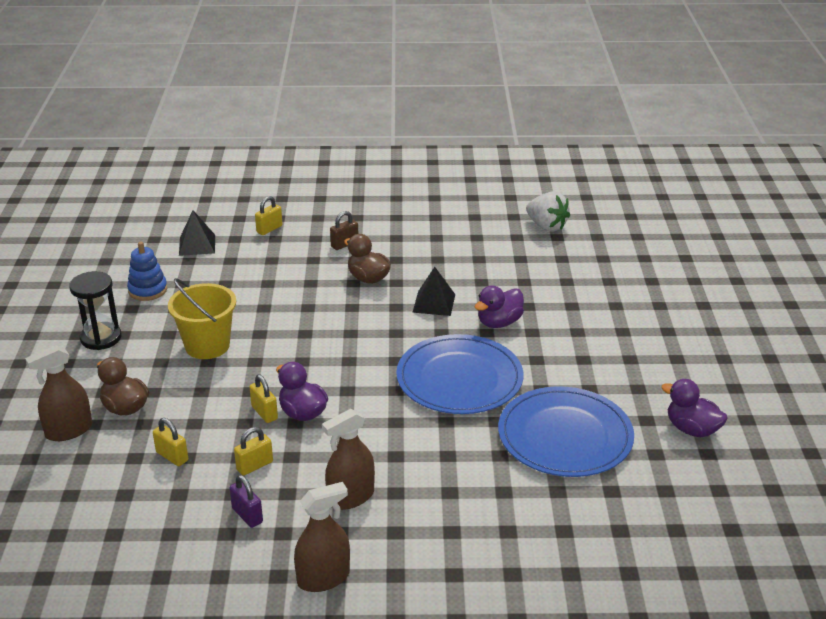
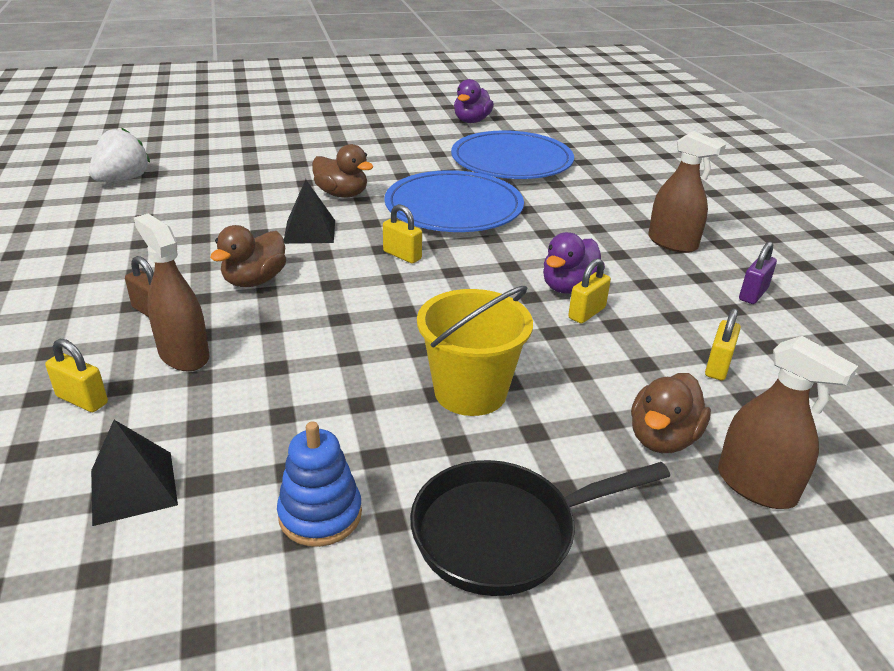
camera: 105 degrees left, 0 degrees up
black hourglass [69,271,121,350] -> black pan [410,460,670,596]
yellow padlock [234,427,273,476] -> yellow padlock moved to [383,204,422,263]
brown spray bottle [294,482,350,592] -> brown spray bottle moved to [134,214,210,371]
purple duck [475,285,524,328] -> brown duck [312,144,373,198]

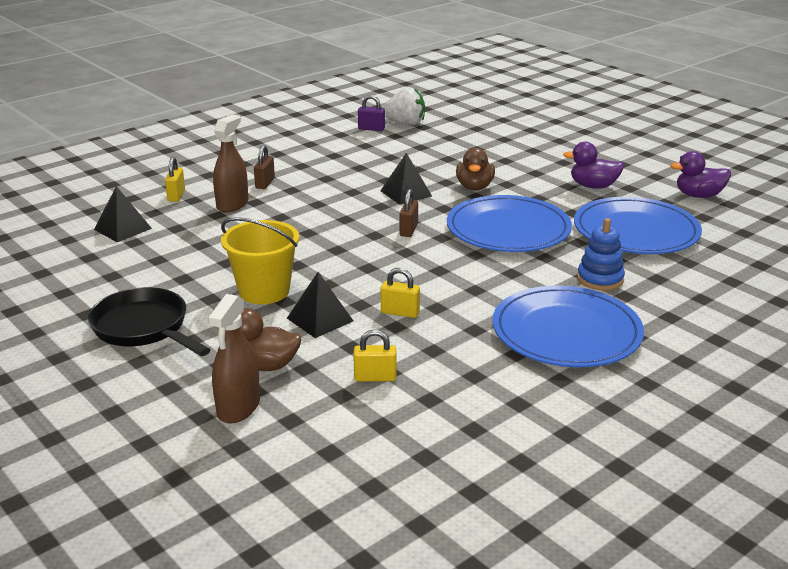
camera: 65 degrees right, 5 degrees down
brown duck [210,225,286,287] -> none
blue stacking toy [277,421,362,547] -> blue stacking toy moved to [577,218,625,291]
yellow padlock [383,204,422,263] -> brown padlock [399,189,418,237]
purple duck [543,232,605,294] -> purple duck moved to [563,142,625,189]
brown spray bottle [648,131,726,253] -> blue plate [492,286,644,367]
purple padlock [739,241,777,304] -> purple padlock moved to [358,95,385,131]
none -> black pyramid [287,272,353,338]

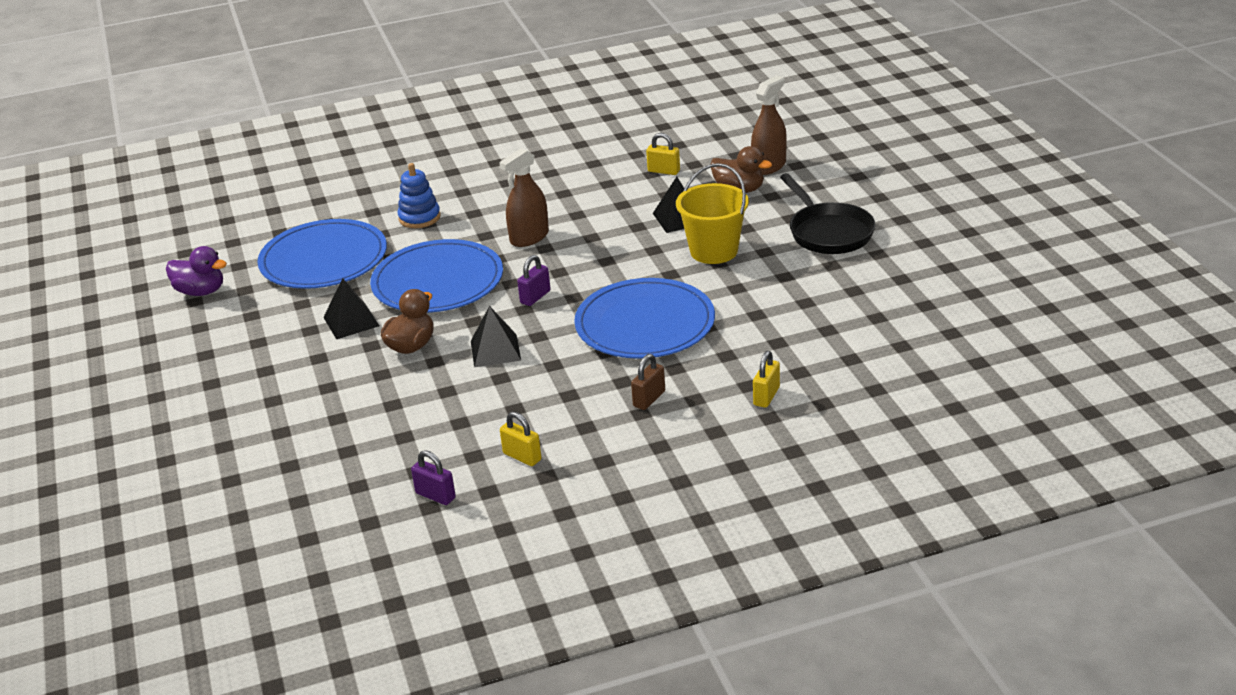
camera: 155 degrees left, 5 degrees up
black pyramid [94,186,152,242] -> black pyramid moved to [323,278,379,339]
brown spray bottle [213,114,248,212] -> brown spray bottle moved to [499,148,549,247]
yellow padlock [381,268,420,318] -> yellow padlock moved to [500,412,542,466]
white strawberry [382,87,425,125] -> none
brown padlock [399,189,418,237] -> purple padlock [517,255,551,306]
blue plate [492,286,644,367] -> blue plate moved to [574,278,715,359]
purple duck [563,142,625,189] -> none

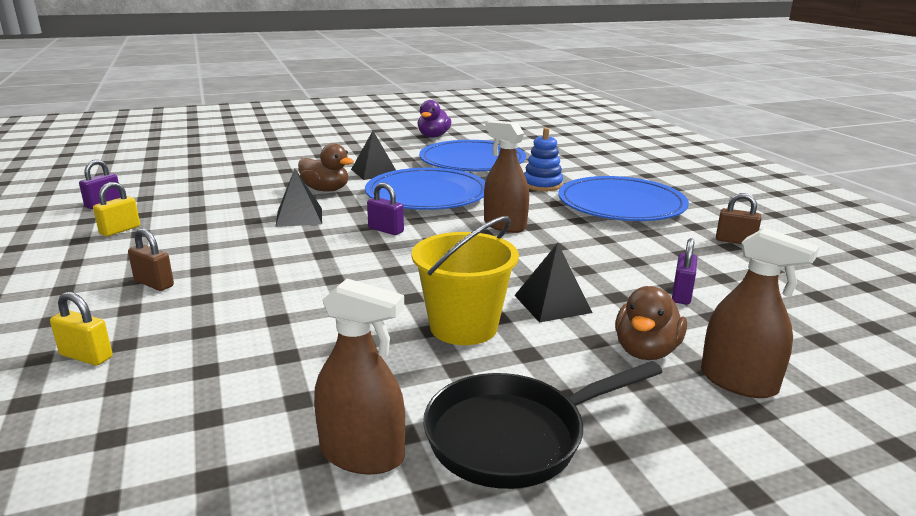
camera: 85 degrees right, 10 degrees down
blue plate [574,278,715,359] -> blue plate moved to [558,176,689,221]
yellow padlock [646,133,680,175] -> purple padlock [672,238,697,305]
none -> brown spray bottle [314,278,405,474]
none -> brown padlock [716,193,761,244]

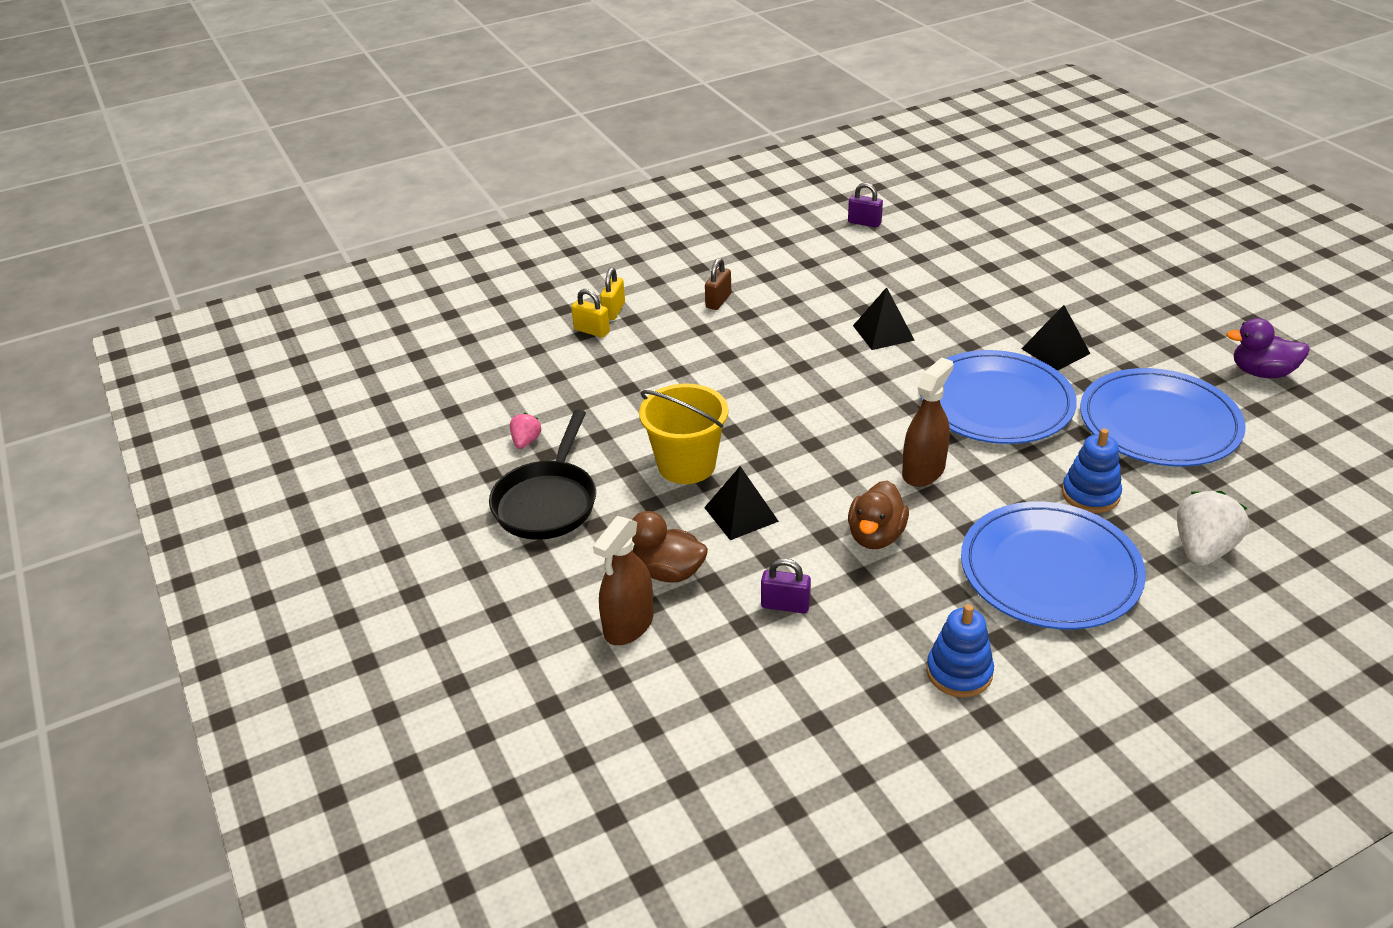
camera: 85 degrees right, 15 degrees up
yellow padlock [93,182,140,236] -> yellow padlock moved to [571,289,610,338]
brown duck [298,143,354,192] -> brown duck moved to [848,481,909,549]
brown spray bottle [314,278,405,474] -> pink strawberry [510,413,541,449]
purple padlock [367,183,404,235] -> none
black pan [423,361,662,489] -> black pan turned 135 degrees counterclockwise [489,410,596,540]
brown padlock [716,193,761,244] -> blue stacking toy [926,604,994,697]
none -> white strawberry [1177,491,1249,566]

